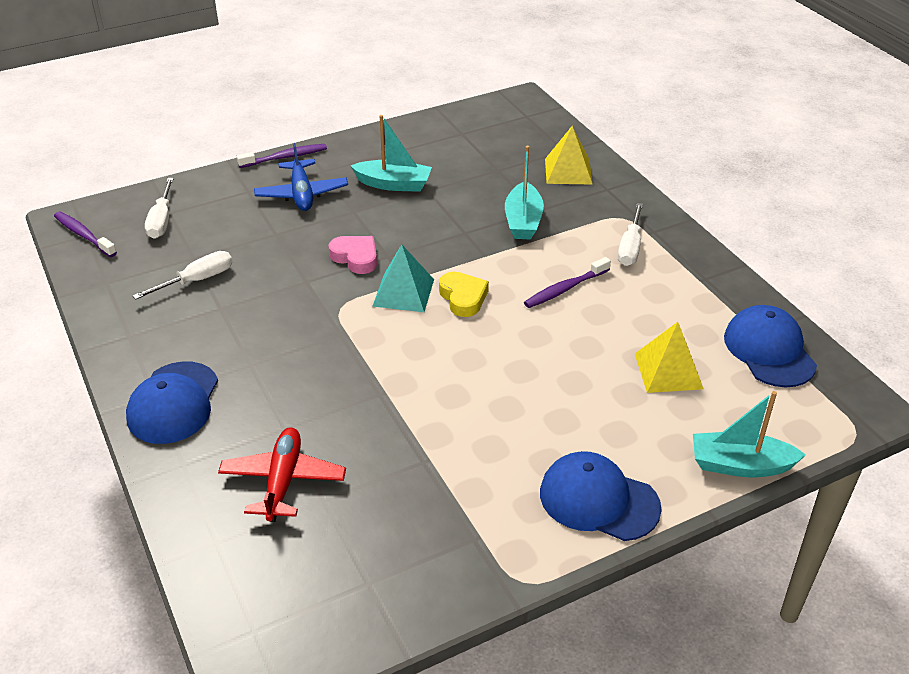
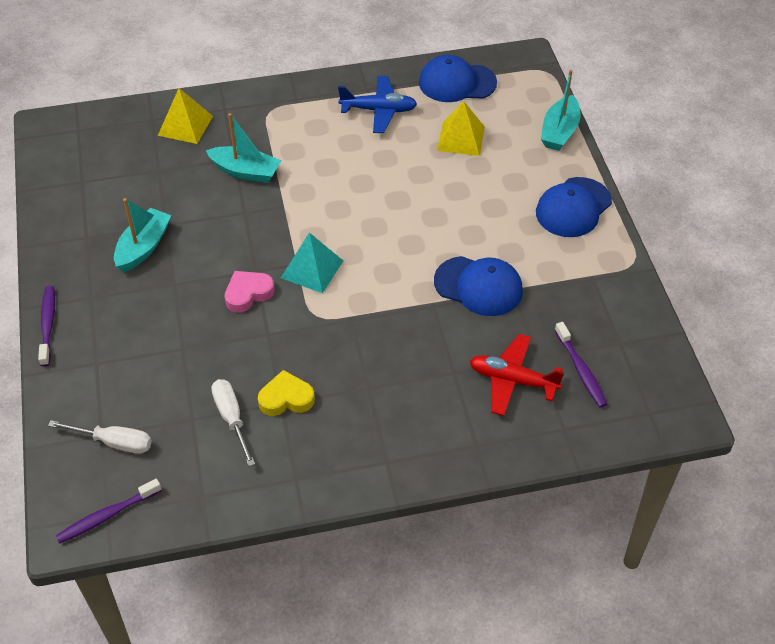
camera: 75 degrees left, 10 degrees up
blue cap [126,361,218,444] -> blue cap moved to [434,256,523,316]
blue plane [254,143,348,211] -> blue plane moved to [338,76,417,133]
yellow heart [439,272,489,317] -> yellow heart moved to [258,370,315,416]
purple toothbrush [524,257,611,308] -> purple toothbrush moved to [555,322,607,407]
white screwdriver [618,203,643,266] -> none

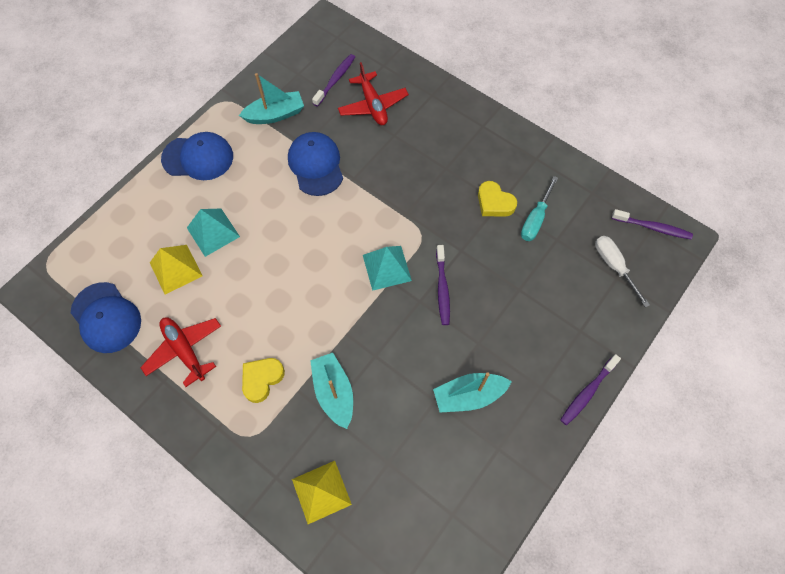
camera: 130 degrees left, 15 degrees up
white screwdriver [211,379,255,466] -> turquoise screwdriver [521,176,558,241]
pink heart [225,271,275,313] -> purple toothbrush [436,245,450,325]
blue plane [338,76,417,133] -> red plane [140,317,221,387]
turquoise boat [541,70,580,151] -> turquoise boat moved to [239,73,304,124]
none -> turquoise pyramid [187,208,240,257]
none -> yellow heart [242,358,285,403]

